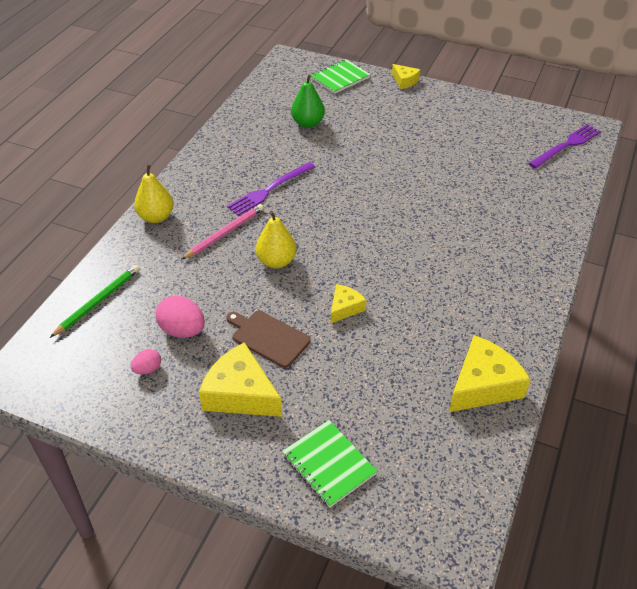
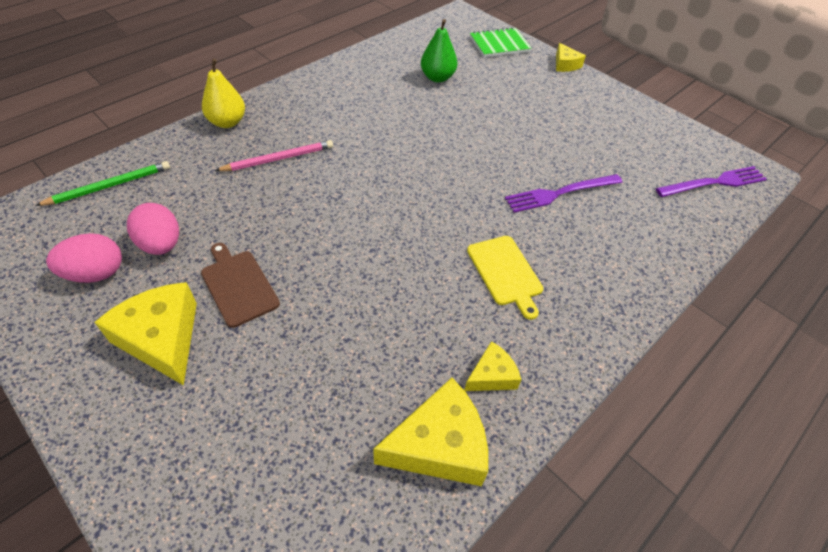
camera: 20 degrees right, 5 degrees up
pink egg [131,349,161,374] -> pink egg [46,233,122,283], size x1.77
purple fork [227,162,315,216] -> purple fork moved to [505,174,622,213]
yellow pear [256,211,297,268] -> none
green notebook [282,420,377,508] -> none
yellow cheese [331,284,366,323] -> yellow cheese moved to [464,341,521,391]
none -> yellow cutting board [467,236,543,320]

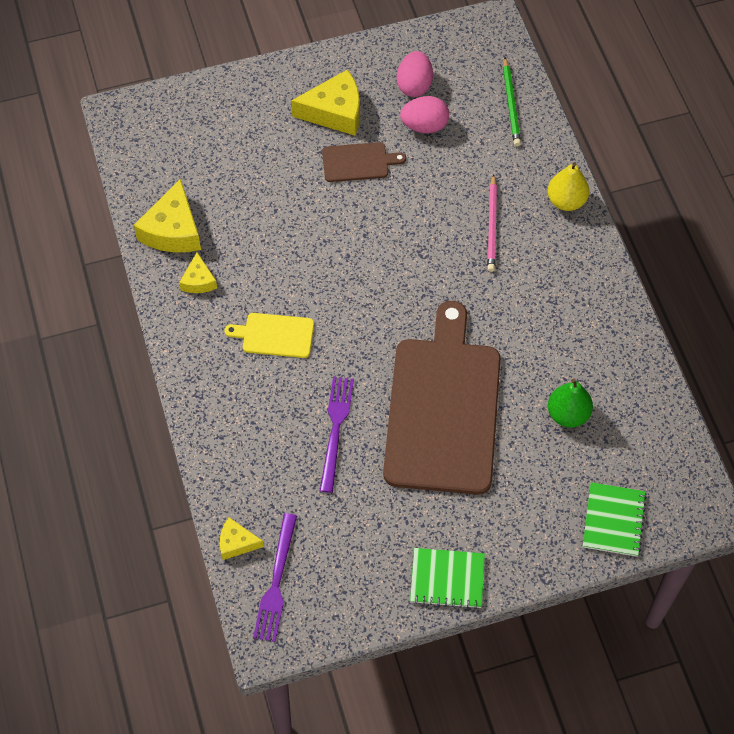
camera: 120 degrees right, 10 degrees up
yellow cheese [556,43,586,72] -> yellow cheese moved to [220,518,264,560]
none -> brown cutting board [383,301,501,495]
none -> green notebook [410,548,485,609]

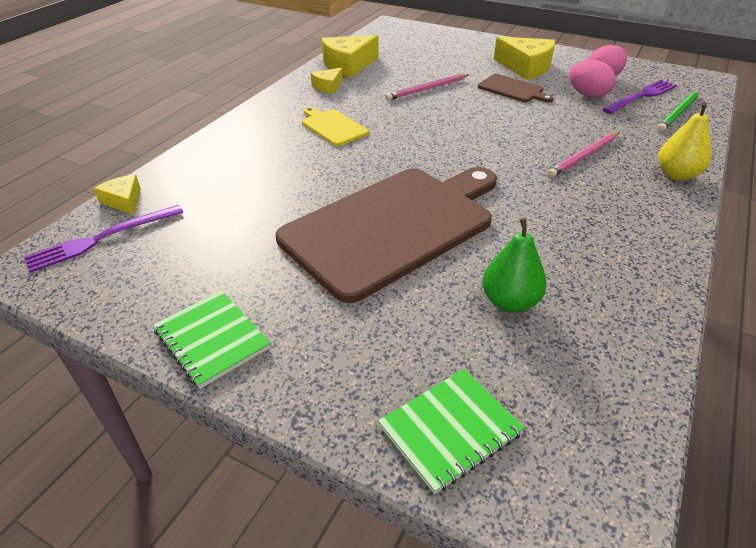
camera: 45 degrees right, 20 degrees down
purple fork [320,376,354,493] -> purple fork moved to [602,80,677,114]
none -> pink pencil [385,74,469,101]

